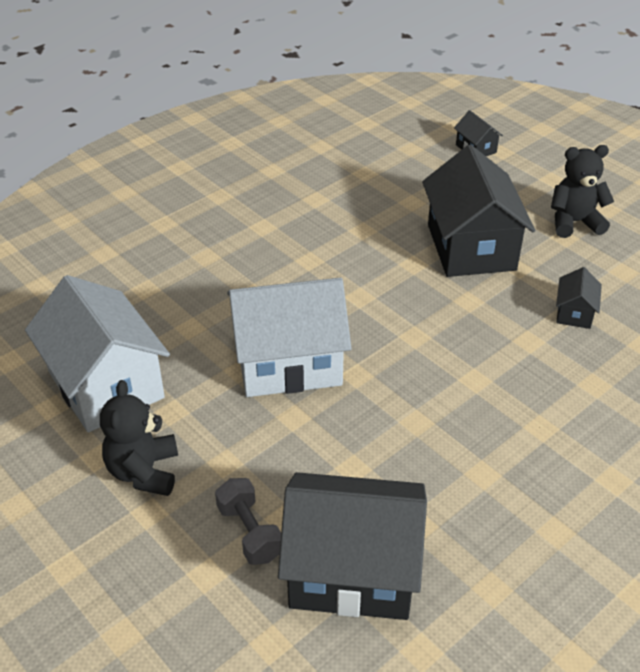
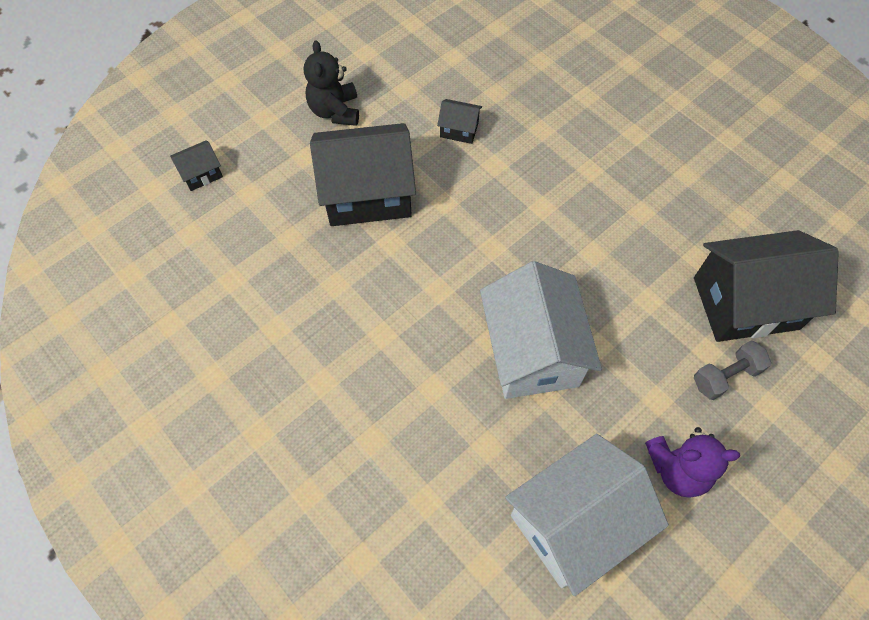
camera: 90 degrees left, 20 degrees up
black teddy bear [100,380,178,496] -> purple teddy bear [645,427,740,498]
black house [278,472,427,620] -> black house turned 75 degrees clockwise [694,230,839,342]

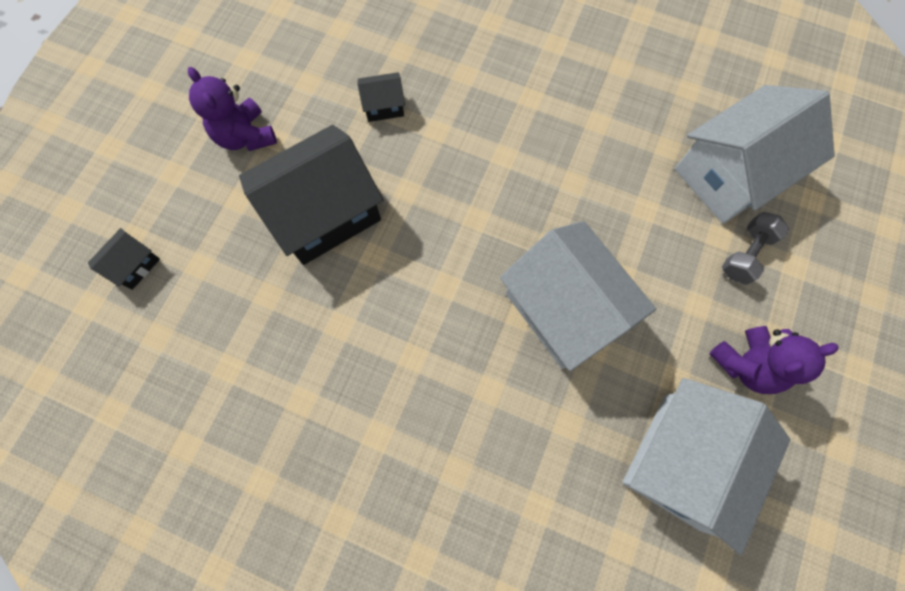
camera: 25 degrees left, 10 degrees up
black teddy bear [304,40,359,126] -> purple teddy bear [188,67,277,151]
black house [694,230,839,342] -> white house [675,85,835,224]

